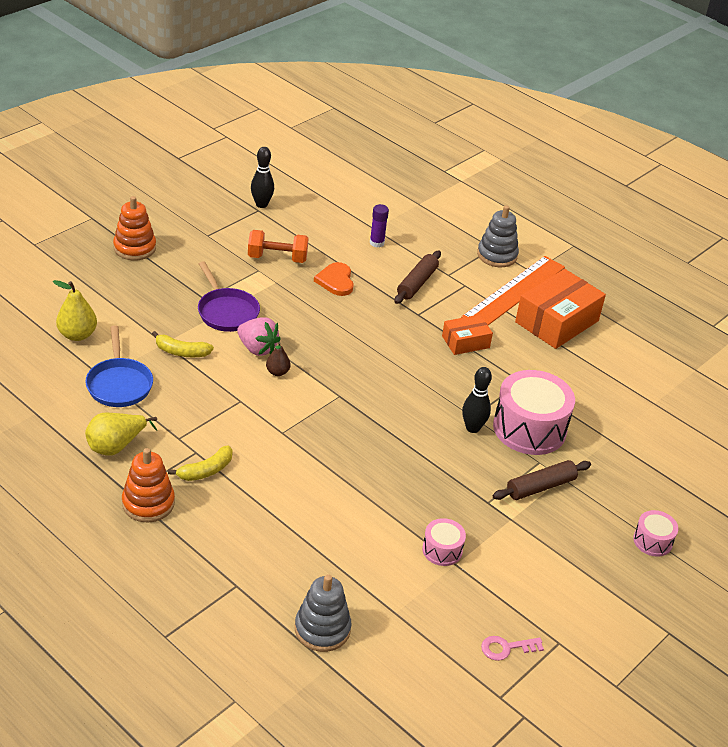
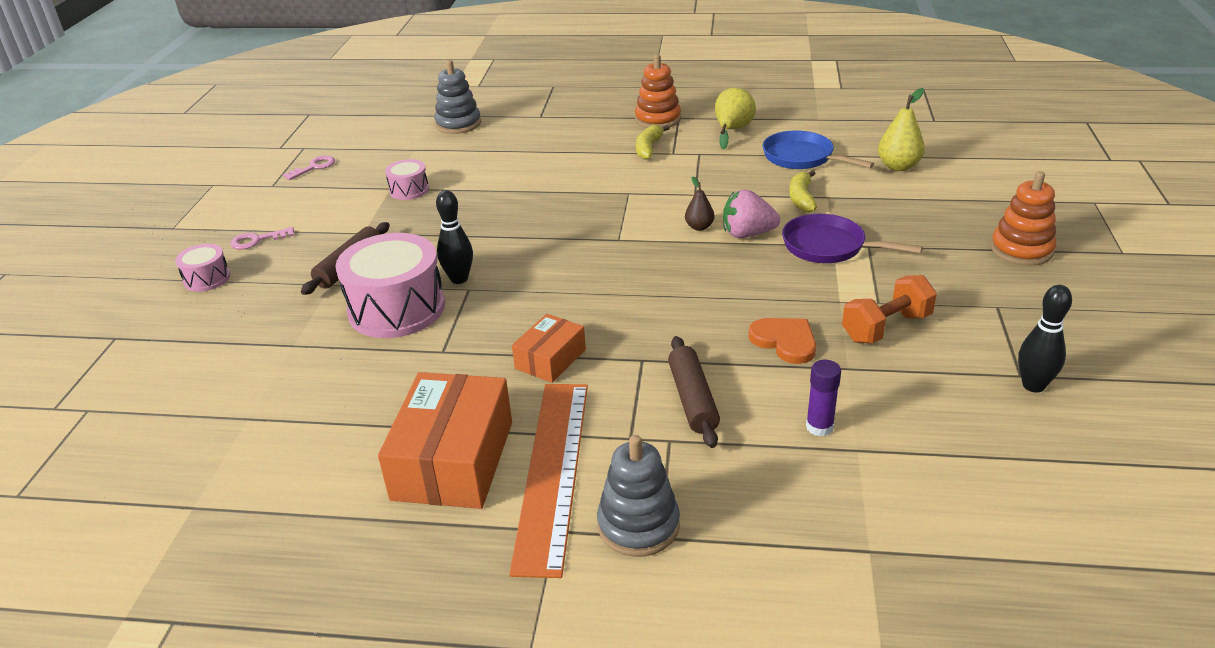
camera: 150 degrees right, 5 degrees down
yellow banana [152,331,214,357] -> yellow banana turned 60 degrees counterclockwise [789,170,817,212]
none -> pink key [231,227,294,250]

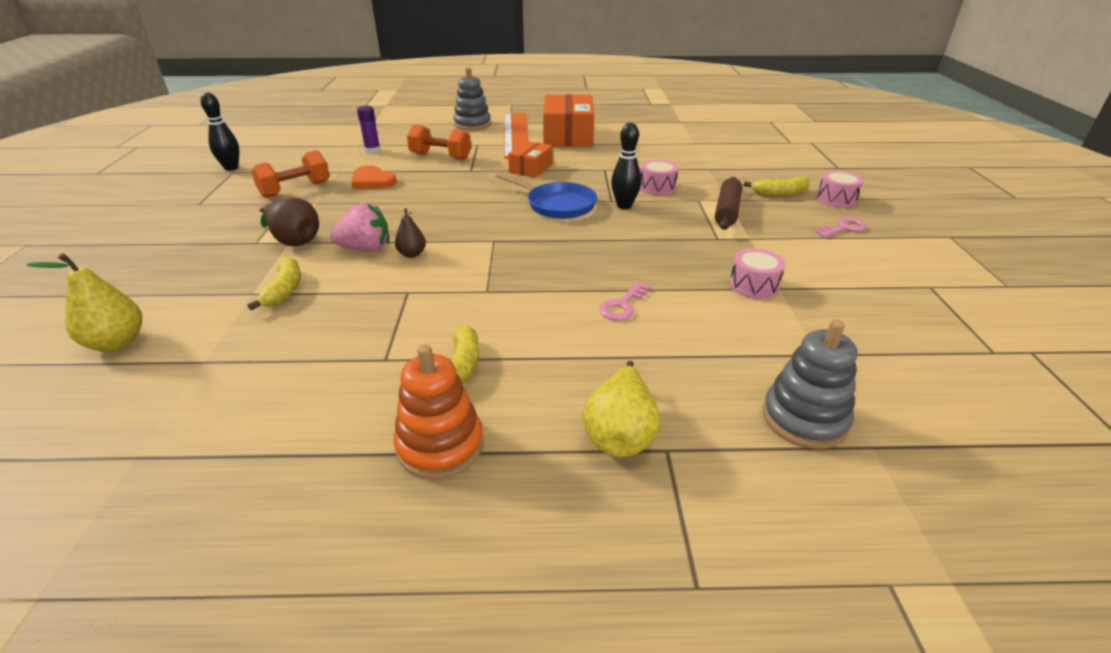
camera: 170 degrees right, 0 degrees up
pink key [283,156,335,180] -> pink key moved to [599,282,651,320]
pink drum [336,233,445,338] -> pink drum [640,160,678,195], size x0.49
brown rolling pin [668,336,720,448] -> orange dumbbell [407,124,471,160]
yellow pear [715,88,756,150] -> yellow pear moved to [582,361,660,457]
blue pan [763,130,874,169] -> blue pan moved to [495,172,597,219]
purple pan [782,214,923,263] -> brown pear [260,197,319,246]
orange stacking toy [991,171,1056,266] -> none
none -> yellow banana [744,176,810,196]

